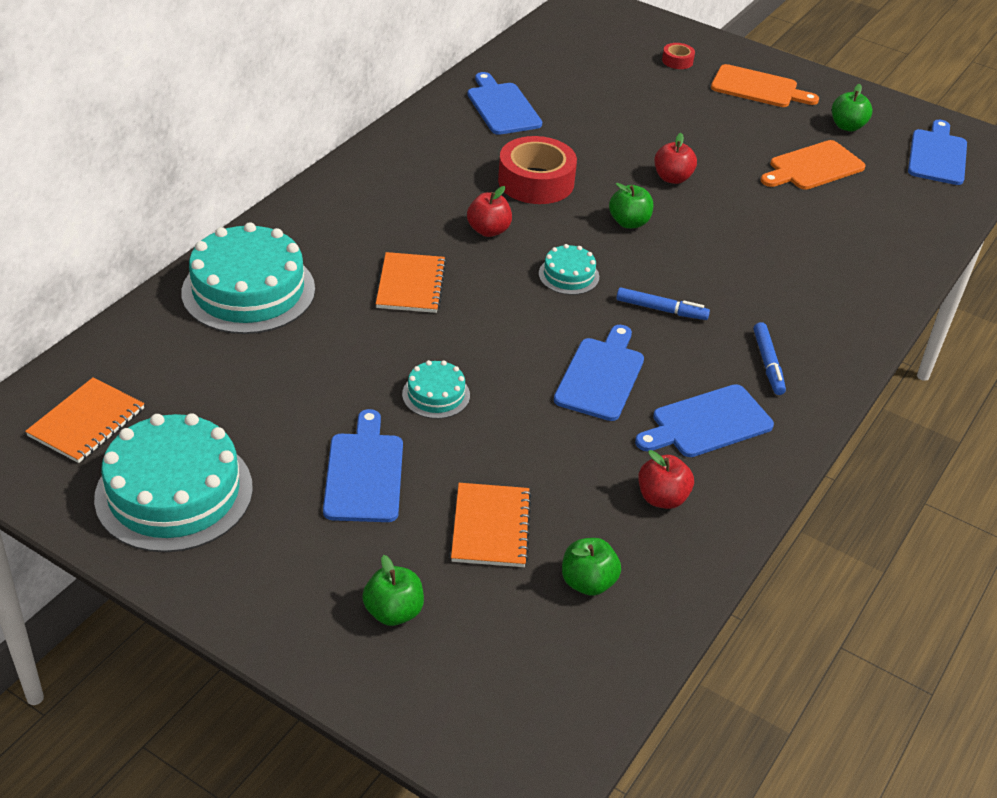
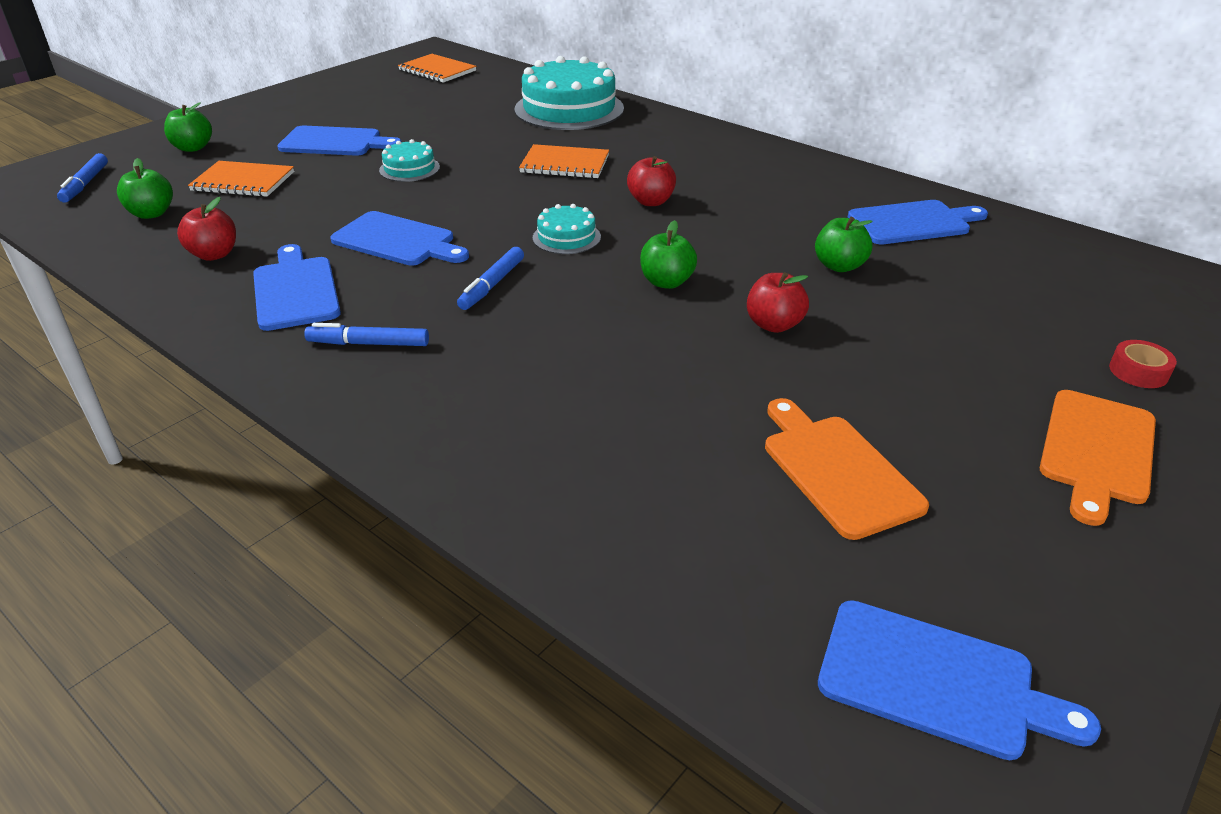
camera: 100 degrees right, 5 degrees down
turquoise cake [94,413,253,552] -> none
red tape [498,136,577,204] -> none
green apple [832,84,872,131] -> green apple moved to [815,217,873,272]
none -> blue marker [57,153,108,203]

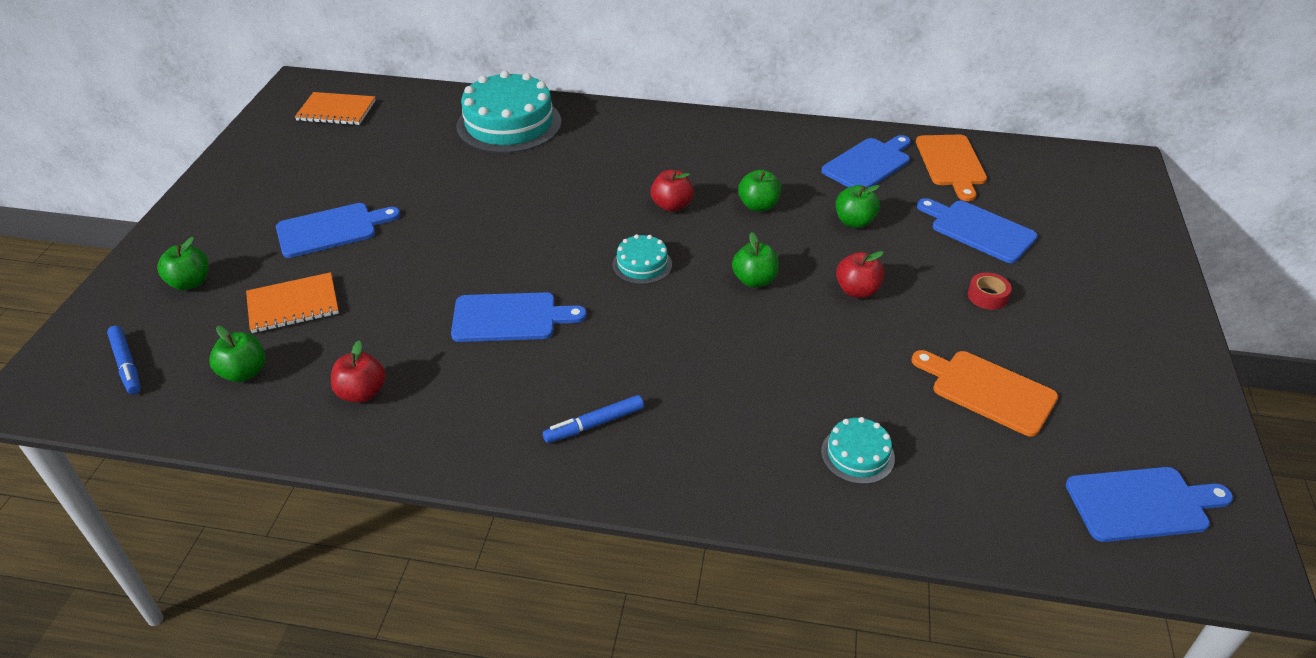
camera: 30 degrees left, 5 degrees up
blue cutting board [253,244,341,331] -> blue cutting board moved to [917,198,1038,263]
turquoise cake [379,139,440,182] -> turquoise cake moved to [821,417,895,484]
blue marker [457,247,524,310] -> none
orange notebook [519,144,609,179] -> none
orange cutting board [1040,390,1156,526] -> orange cutting board moved to [916,135,987,201]
red tape [1109,340,1177,388] -> red tape moved to [968,272,1012,310]
none -> green apple [738,169,781,212]

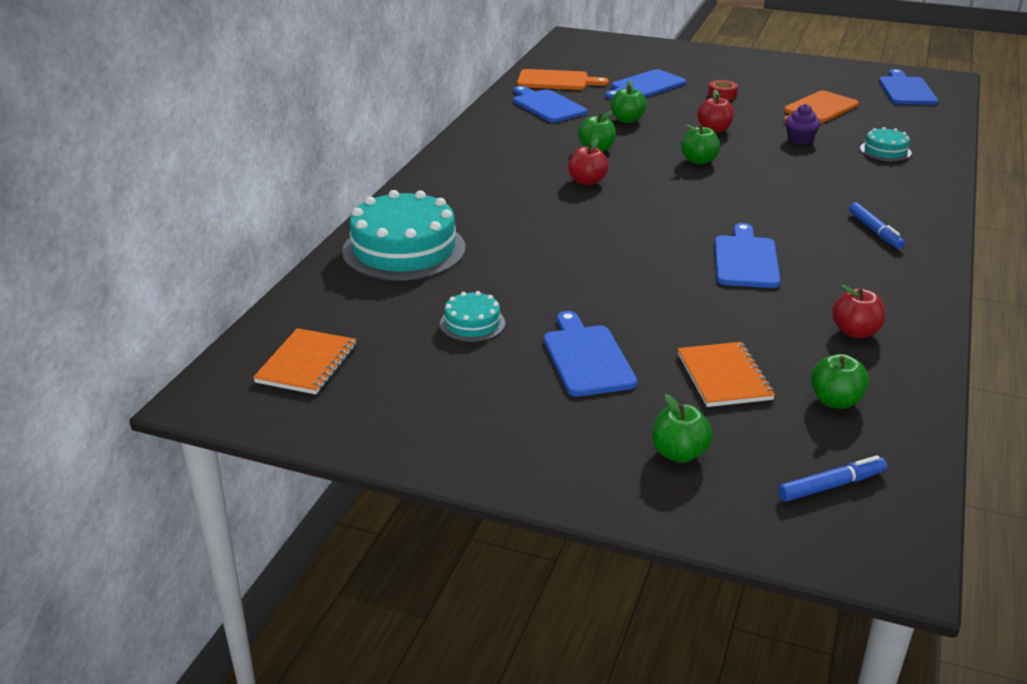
camera: 80 degrees left, 10 degrees down
turquoise cake [612,234,672,284] -> turquoise cake moved to [440,291,505,342]
none -> purple cupcake [785,104,820,145]

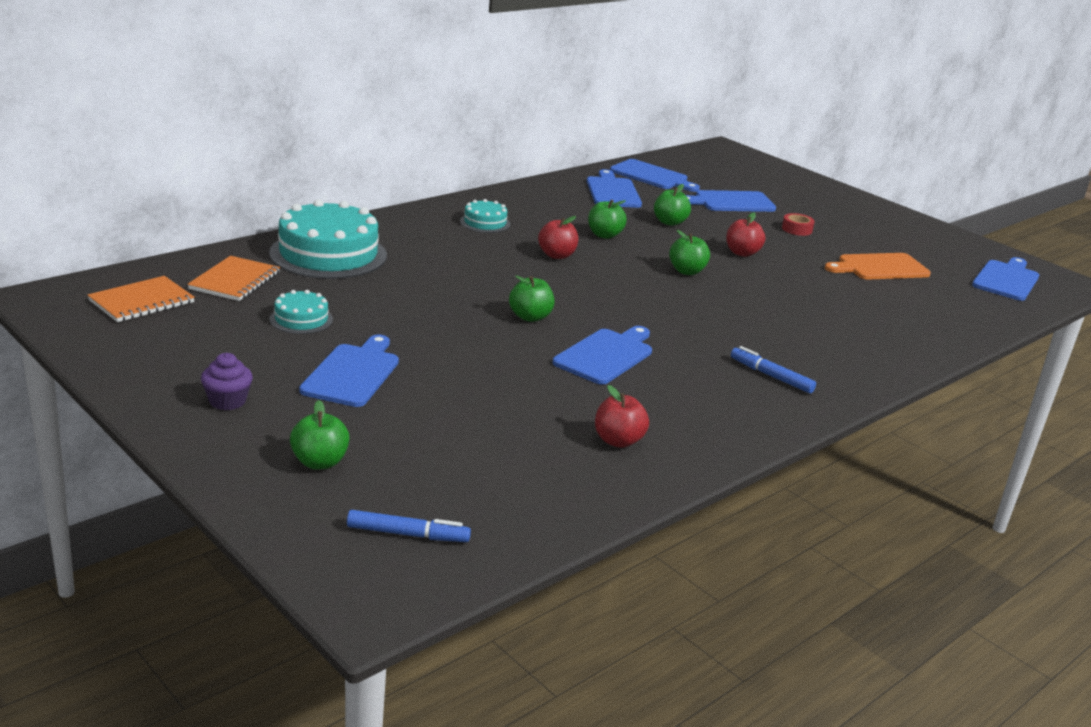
camera: 25 degrees right, 5 degrees down
orange cutting board [517,69,609,90] -> blue cutting board [610,159,700,192]
orange notebook [678,342,775,407] -> orange notebook moved to [187,256,280,301]
purple cupcake [785,104,820,145] -> purple cupcake moved to [201,353,253,410]
green apple [811,354,869,409] -> green apple moved to [509,275,555,322]
blue marker [849,202,905,249] -> blue marker turned 120 degrees clockwise [731,346,816,393]
turquoise cake [860,127,912,161] -> turquoise cake moved to [460,199,511,233]

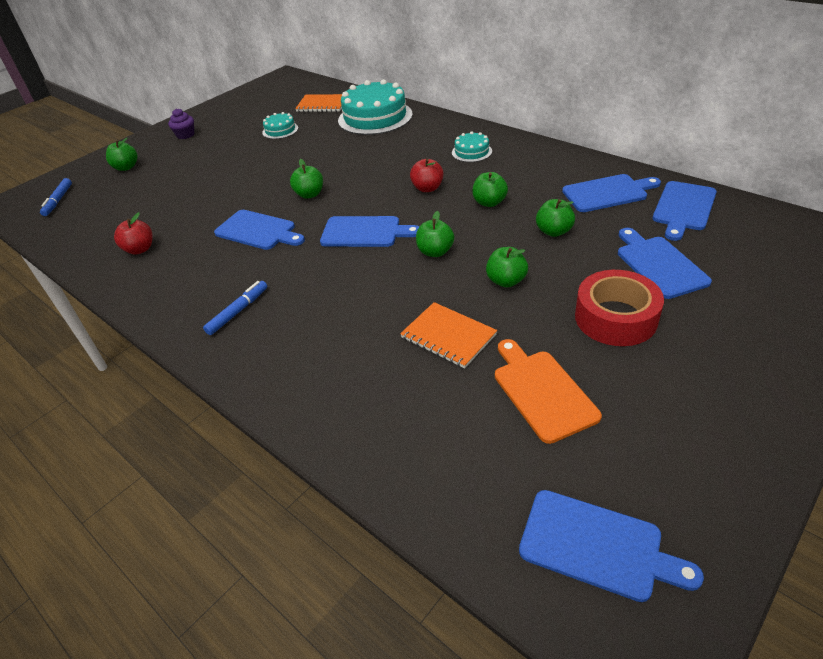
camera: 90 degrees right, 15 degrees up
orange notebook [88,276,195,322] -> orange notebook moved to [400,302,497,368]
blue cutting board [299,334,399,407] -> blue cutting board moved to [320,216,419,247]
red apple [726,212,765,257] -> green apple [486,247,528,288]
red tape [782,213,815,236] -> red tape [575,270,664,346], size x2.14

